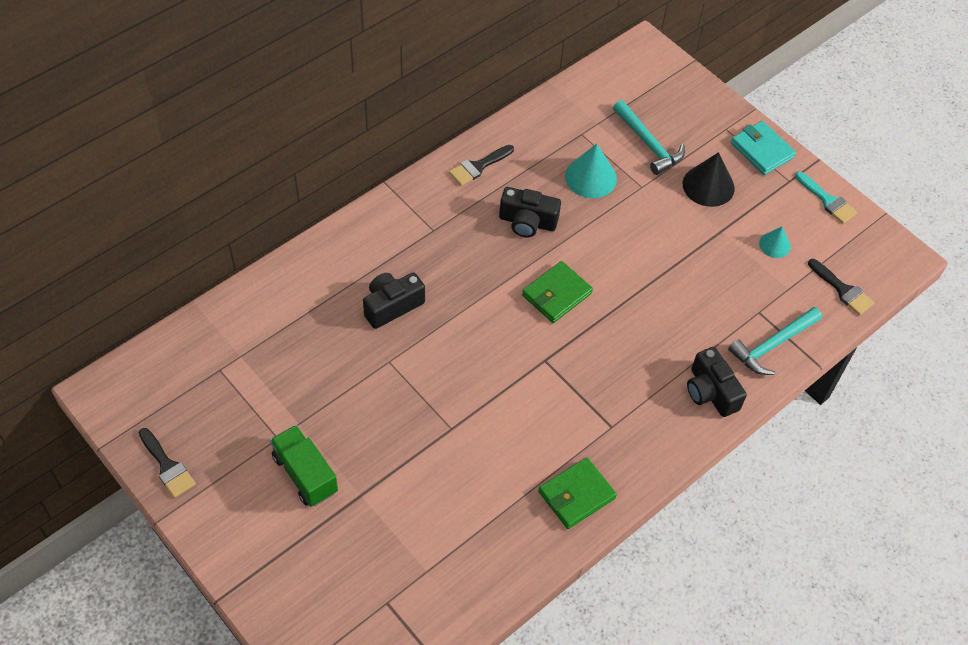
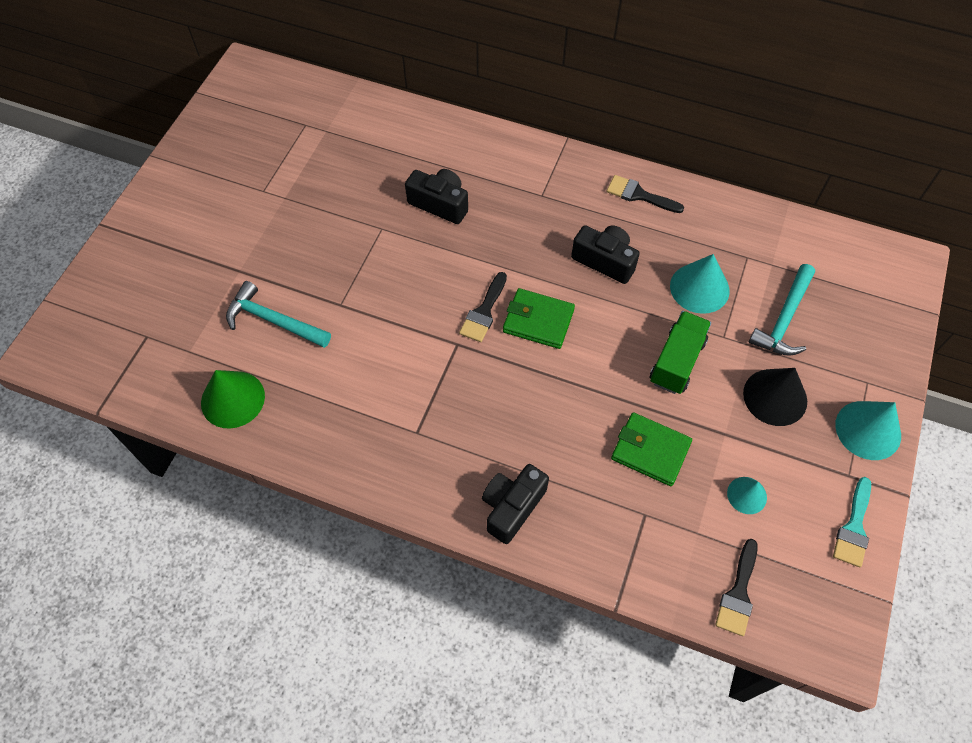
camera: 65 degrees right, 5 degrees up
black brush [139,428,196,498] -> black brush moved to [459,272,507,342]
green truck [270,425,338,507] -> green truck moved to [650,311,711,394]
black camera [499,187,561,237] -> black camera turned 135 degrees clockwise [571,225,640,284]
green wallet [538,457,617,529] -> green wallet moved to [611,412,692,486]
turquoise hammer [728,307,822,375] -> turquoise hammer moved to [226,281,331,348]
turquoise wallet [731,121,796,175] -> turquoise cone [835,401,901,460]
none -> green cone [201,370,265,428]

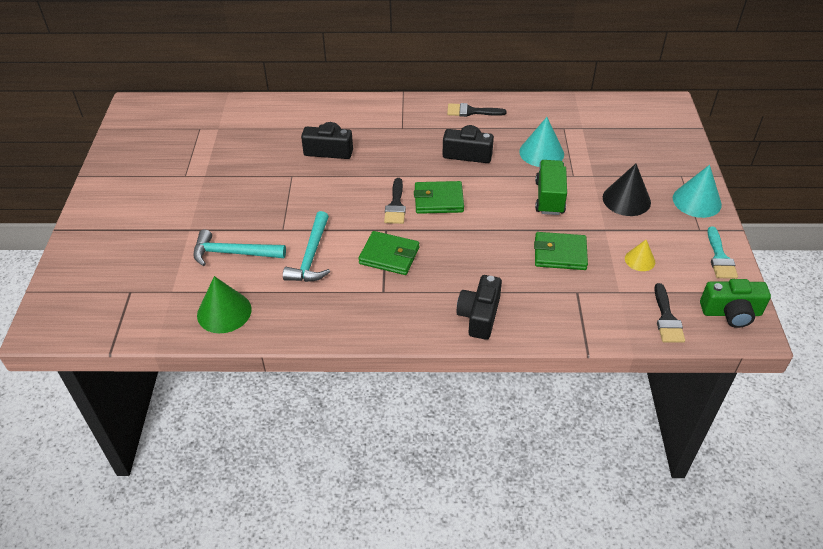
camera: 20 degrees left, 15 degrees down
turquoise cone [727,477,767,514] -> yellow cone [625,240,655,271]
turquoise hammer [749,264,815,356] -> turquoise hammer moved to [283,211,330,282]
none -> green wallet [358,231,419,275]
none -> green camera [700,279,771,328]

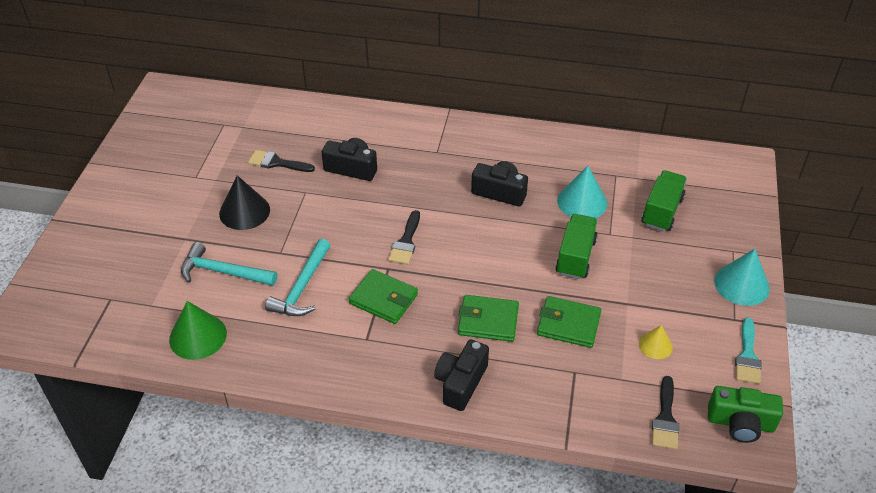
camera: 10 degrees right, 0 degrees up
green wallet [414,181,464,214] -> green wallet moved to [458,295,519,342]
black brush [447,103,507,117] -> black brush moved to [248,150,315,172]
black cone [603,164,651,216] -> black cone moved to [219,175,270,230]
none -> green truck [641,170,687,231]

